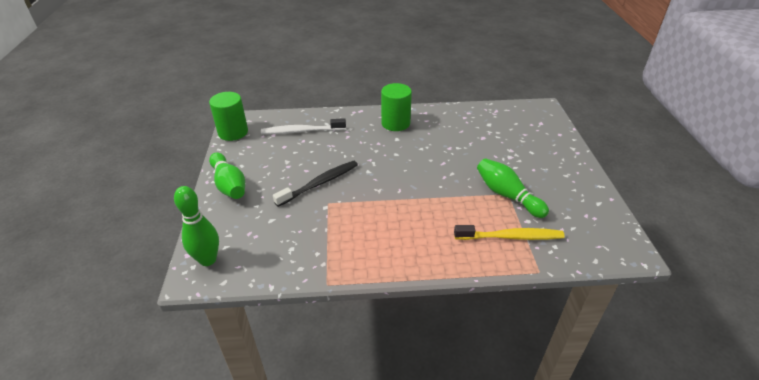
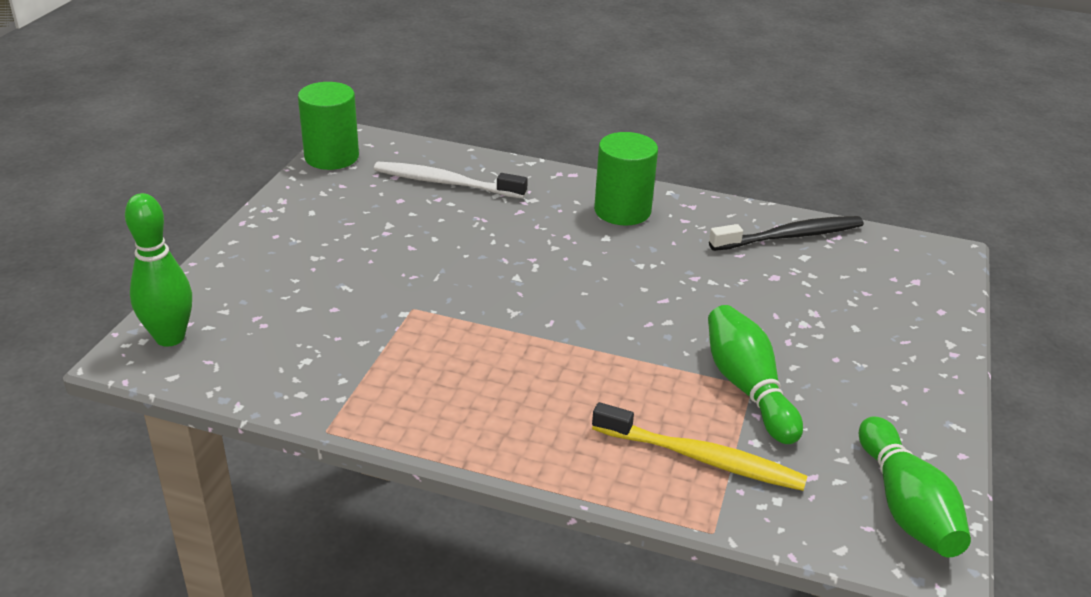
camera: 20 degrees right, 5 degrees down
green bowling pin [209,152,245,199] -> green bowling pin moved to [859,416,971,557]
black toothbrush [273,161,358,207] -> black toothbrush moved to [709,216,864,251]

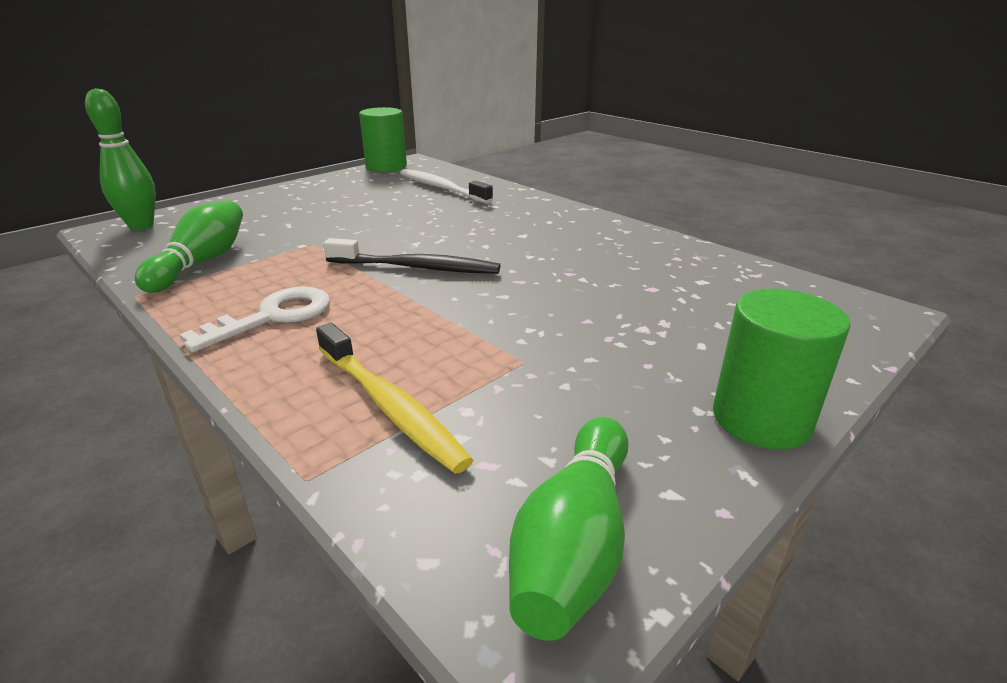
camera: 30 degrees right, 5 degrees down
green cylinder [594,132,658,226] -> green cylinder moved to [713,289,850,449]
green bowling pin [708,305,803,444] -> green bowling pin moved to [135,200,243,293]
black toothbrush [709,216,864,251] -> black toothbrush moved to [323,238,500,274]
none -> white key [179,287,330,352]

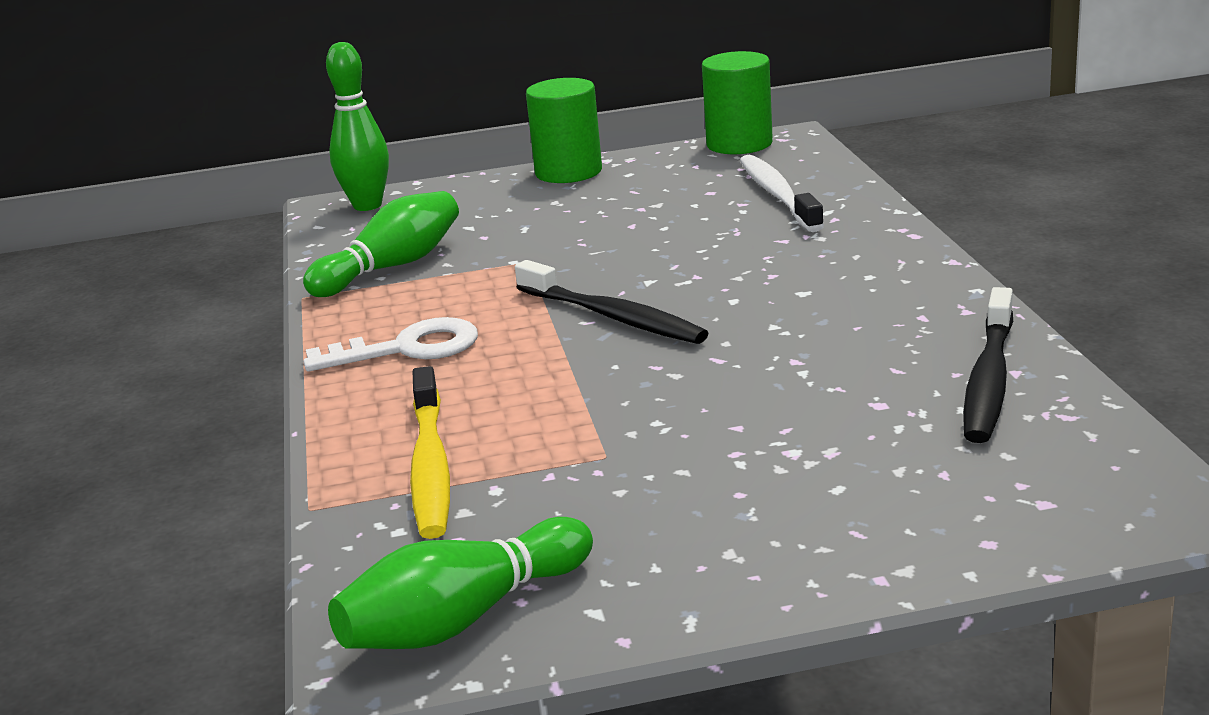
camera: 35 degrees right, 5 degrees down
green cylinder [713,289,850,449] -> green cylinder moved to [526,78,602,183]
none -> black toothbrush [963,287,1013,443]

